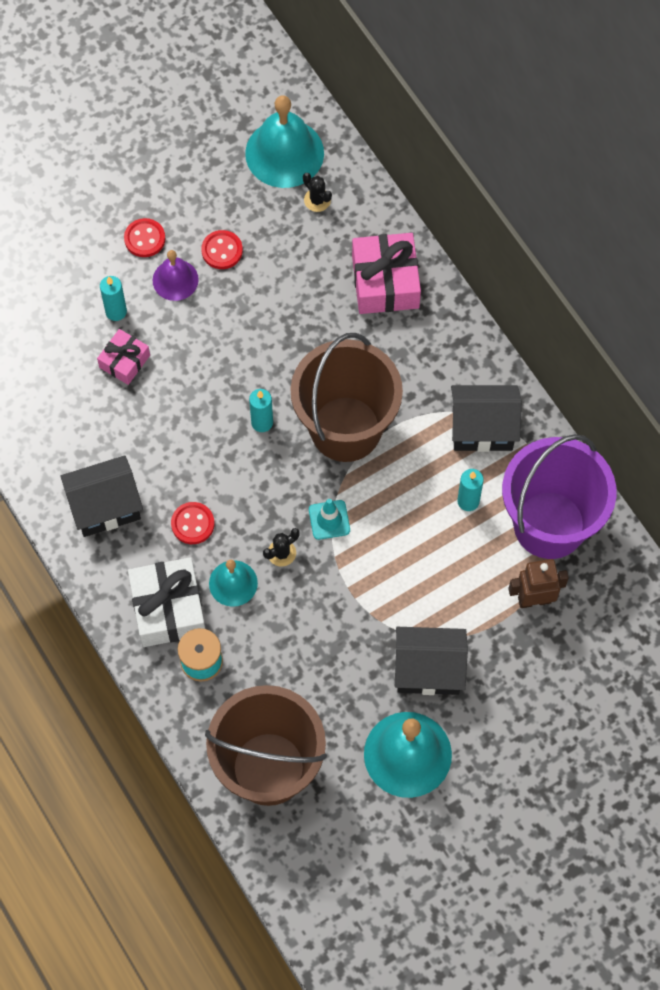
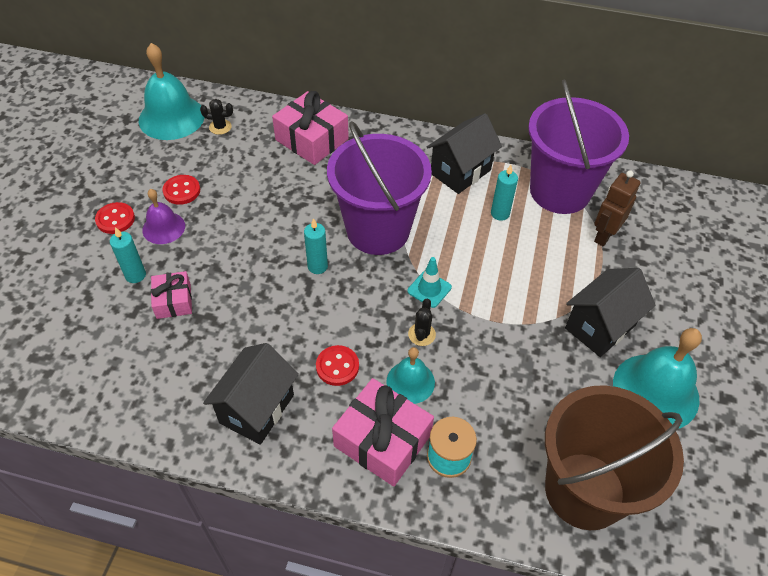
camera: 45 degrees left, 15 degrees down
white gift [128,557,205,647] -> pink gift [332,378,434,487]
brown bucket [290,333,403,462] -> purple bucket [327,121,432,255]

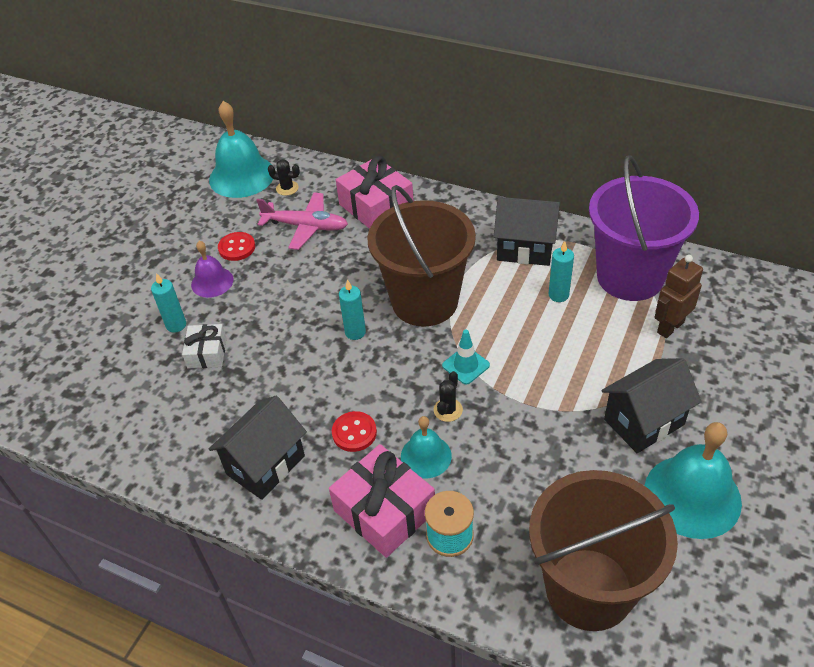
camera: 15 degrees right, 5 degrees down
red button [95,202,135,234] -> none
pink gift [151,271,192,319] -> white gift [182,324,227,369]
purple bucket [327,121,432,255] -> brown bucket [367,185,476,327]
black house [427,113,502,194] -> black house turned 45 degrees clockwise [493,197,560,266]
none -> pink plane [256,192,348,250]

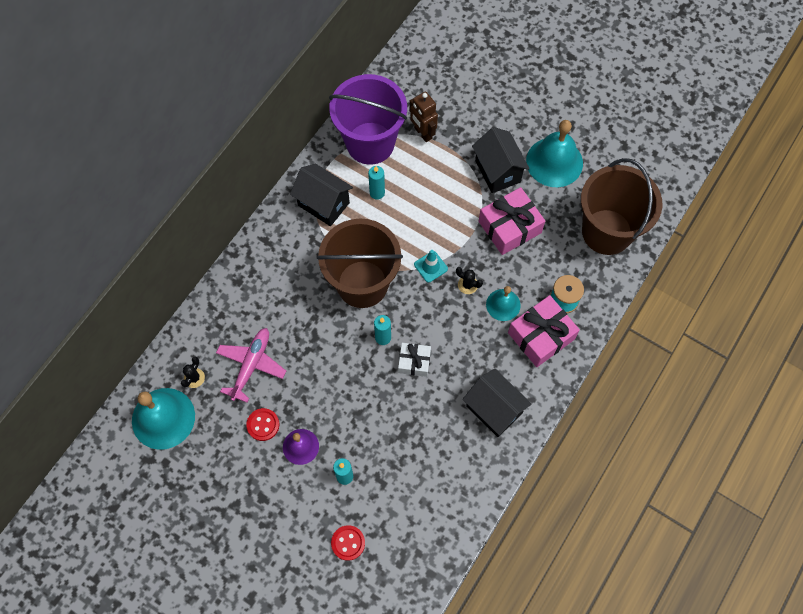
camera: 85 degrees left, 20 degrees up
white gift [182,324,227,369] -> white gift moved to [398,343,431,377]
red button [332,411,377,452] -> red button moved to [331,525,365,561]
pink gift [336,156,413,229] -> pink gift moved to [478,187,545,255]
black house [493,197,560,266] -> black house turned 75 degrees counterclockwise [290,164,353,226]

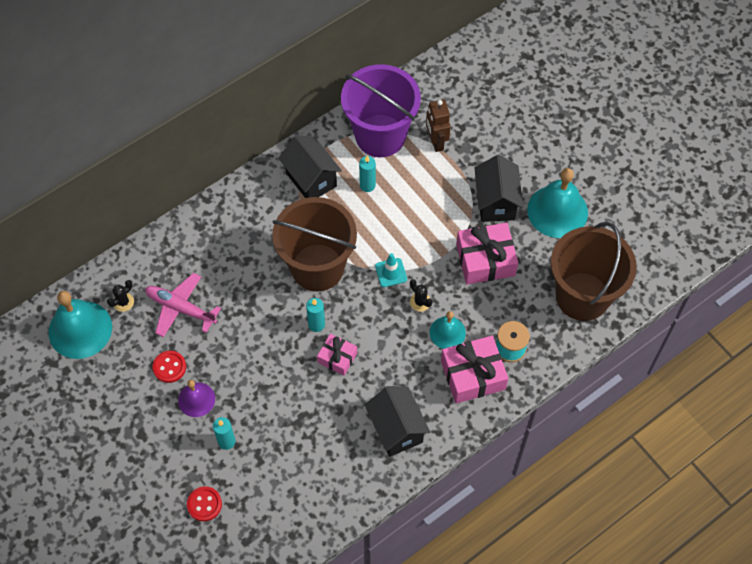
camera: 20 degrees right, 5 degrees down
pink plane [216,328,286,403] -> pink plane turned 105 degrees counterclockwise [145,273,221,337]
white gift [398,343,431,377] -> pink gift [317,334,357,376]

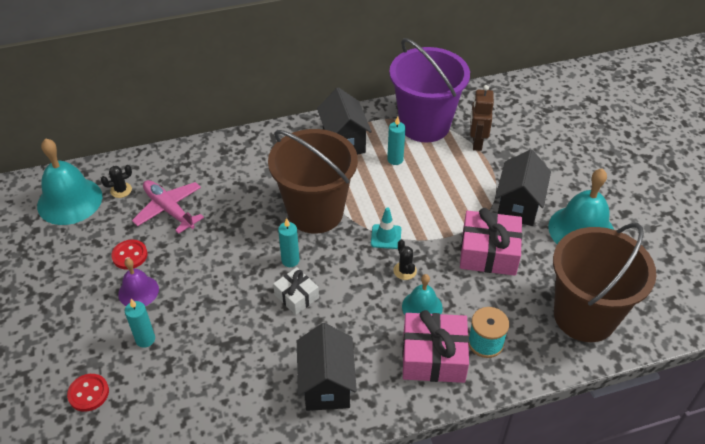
camera: 20 degrees right, 15 degrees down
pink gift [317,334,357,376] -> white gift [273,267,319,315]

